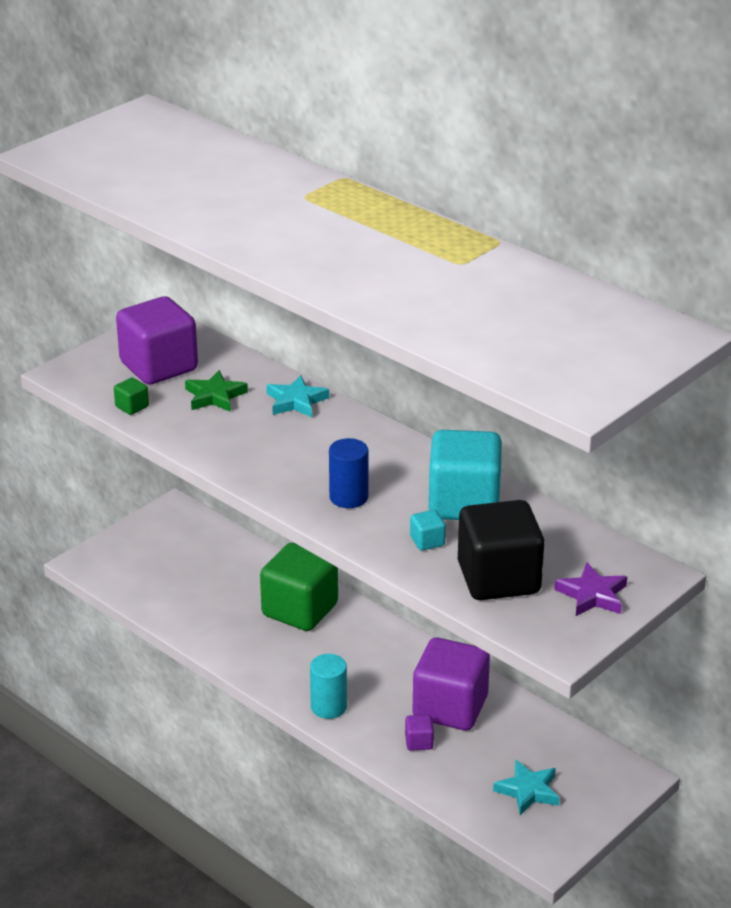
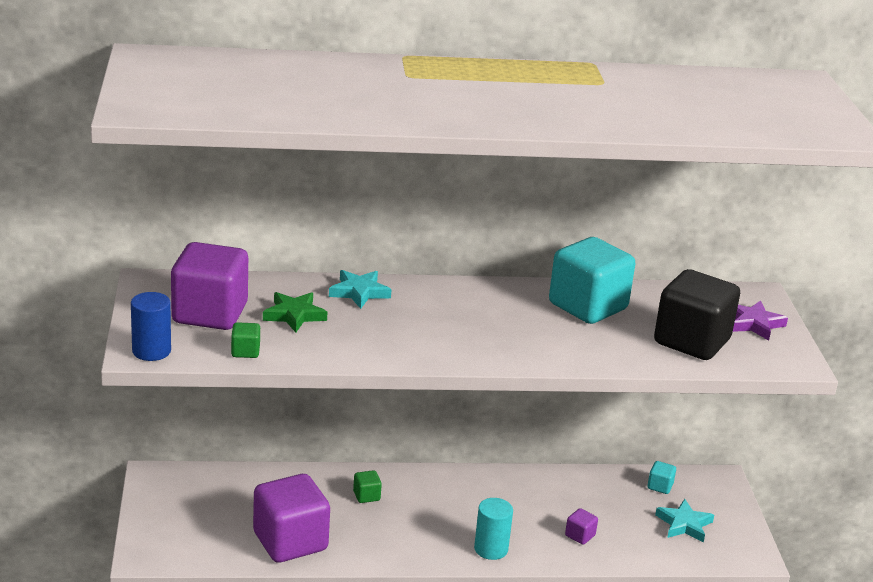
camera: 50 degrees left, 5 degrees down
green cube [260,543,338,631] -> green cube [353,470,382,503], size x0.41
blue cylinder [329,438,368,508] -> blue cylinder moved to [131,292,171,361]
turquoise cube [410,510,446,551] -> turquoise cube moved to [647,461,676,494]
purple cube [412,638,490,730] -> purple cube moved to [253,474,330,563]

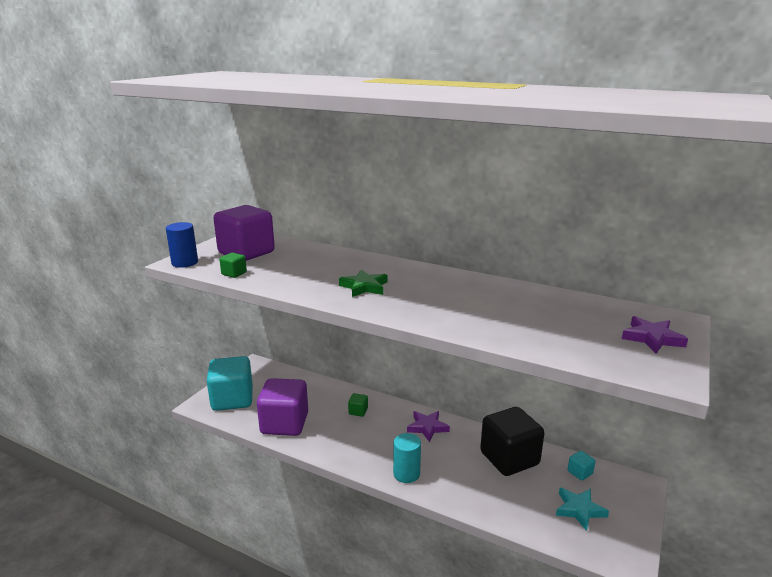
camera: 35 degrees right, 5 degrees down
green star [263,292,327,333] -> green star moved to [339,269,387,297]
turquoise star [329,270,391,309] -> none
turquoise cube [549,237,635,324] -> turquoise cube moved to [207,356,253,411]
purple cube [565,508,598,545] -> none
black cube [654,269,740,360] -> black cube moved to [480,407,544,476]
none -> purple star [407,411,450,442]

